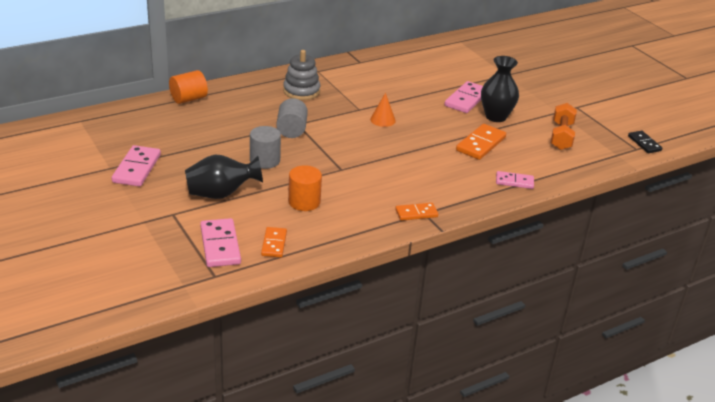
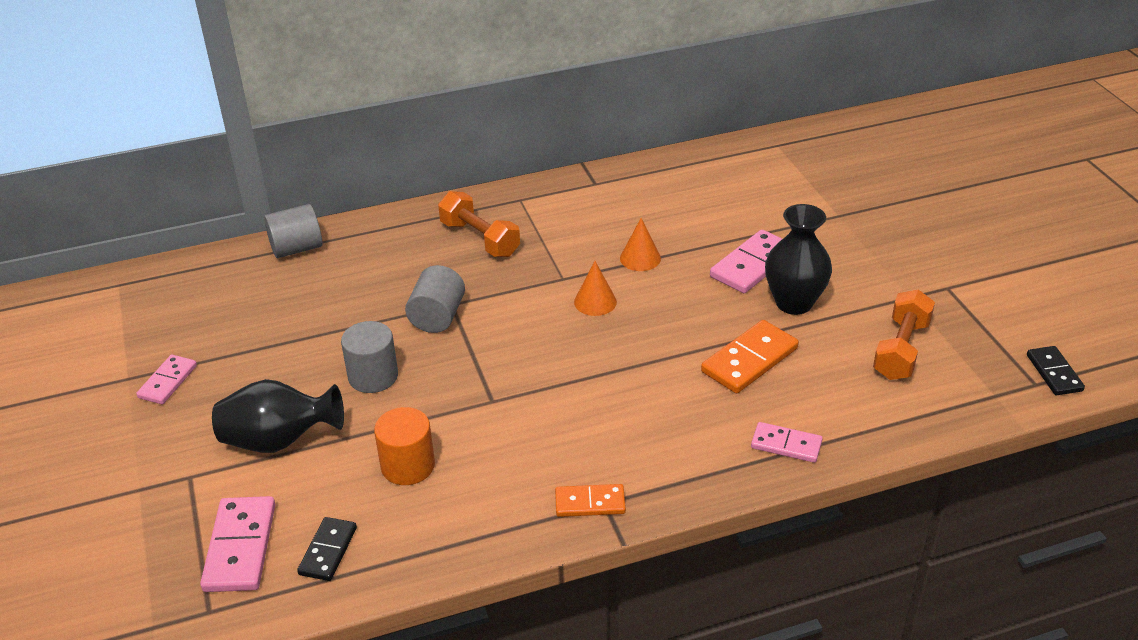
camera: 15 degrees right, 5 degrees up
pink domino [112,145,161,187] -> pink domino [136,355,197,404], size x0.63
orange cylinder [169,70,208,104] -> grey cylinder [264,204,322,258]
orange domino [261,227,287,257] -> black domino [297,517,357,581]
grey stacking toy [283,50,320,100] -> orange dumbbell [438,191,520,257]
none -> orange cone [620,218,661,271]

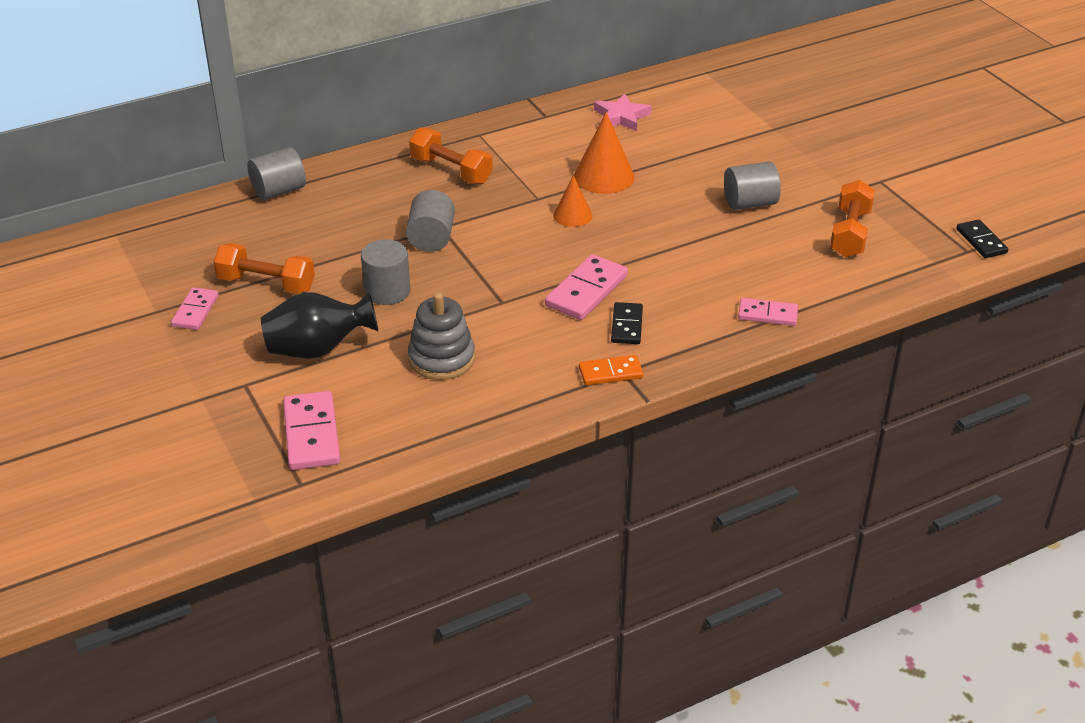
camera: 10 degrees left, 0 degrees up
black domino [297,517,357,581] -> black domino moved to [611,302,643,344]
orange cylinder [374,407,435,485] -> grey stacking toy [408,293,475,380]
orange cone [620,218,661,271] -> orange cone [574,112,634,194], size x1.60
orange domino [701,320,799,393] -> none
pink domino [710,230,782,293] -> pink domino moved to [545,254,628,320]
black vase [765,204,832,315] -> grey cylinder [724,162,781,210]
none -> orange dumbbell [213,243,315,294]
none -> pink star [594,93,651,131]

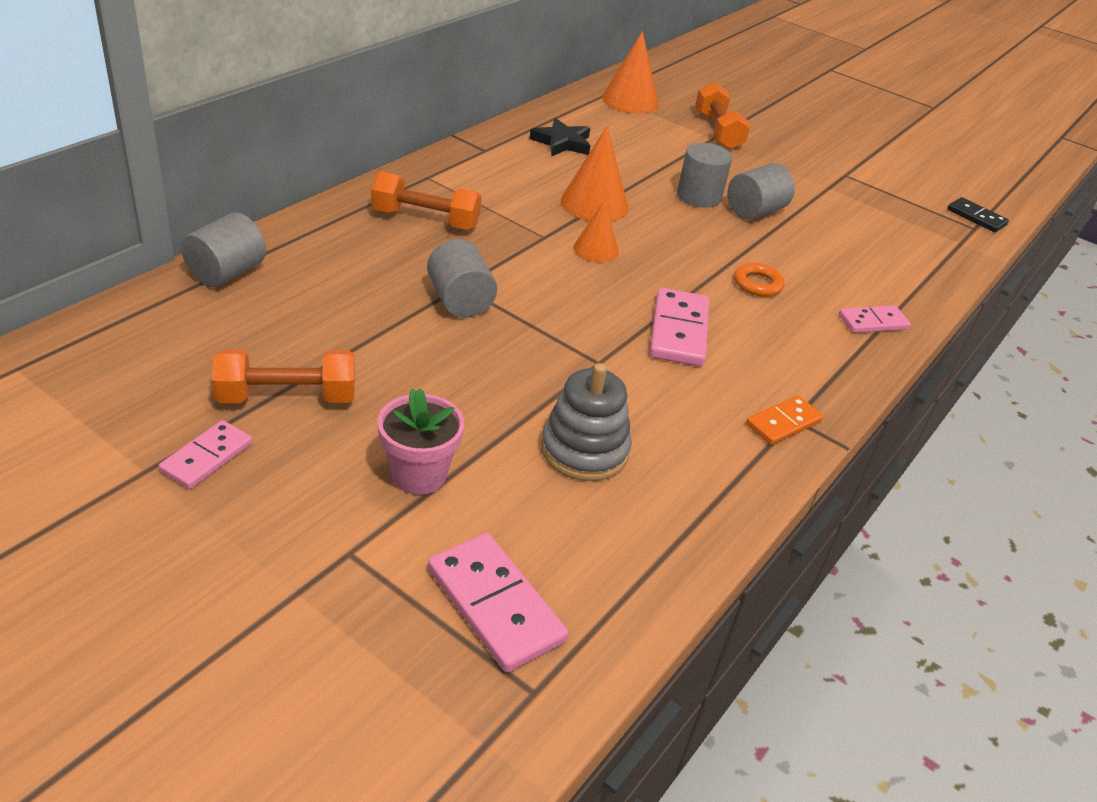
camera: 30 degrees left, 0 degrees up
pink domino [171,288,219,330] -> pink domino turned 45 degrees clockwise [159,420,252,489]
black vase [261,291,378,359] -> pink flower pot [377,388,464,495]
grey cylinder [361,239,410,305] -> grey cylinder moved to [677,143,732,208]
pink star [594,93,651,131] -> black star [530,118,591,156]
black domino [611,302,643,344] -> none
orange dumbbell [830,180,875,257] -> orange dumbbell moved to [695,82,750,150]
none -> orange cone [602,31,658,114]
none -> orange ring [734,263,785,297]

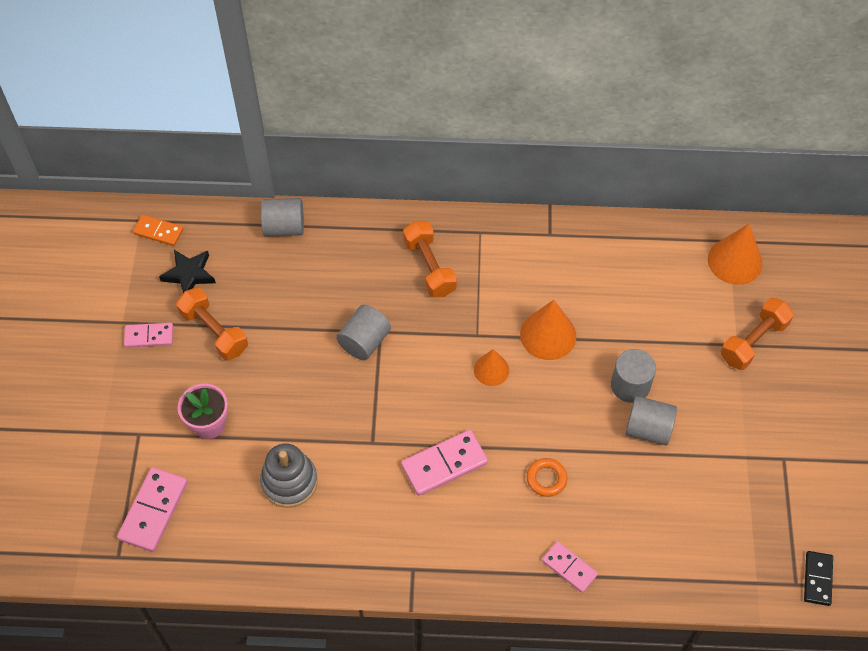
camera: 60 degrees right, 20 degrees up
black star [530,118,591,156] -> black star moved to [159,250,216,293]
orange domino [746,395,823,445] -> orange domino moved to [133,215,183,246]

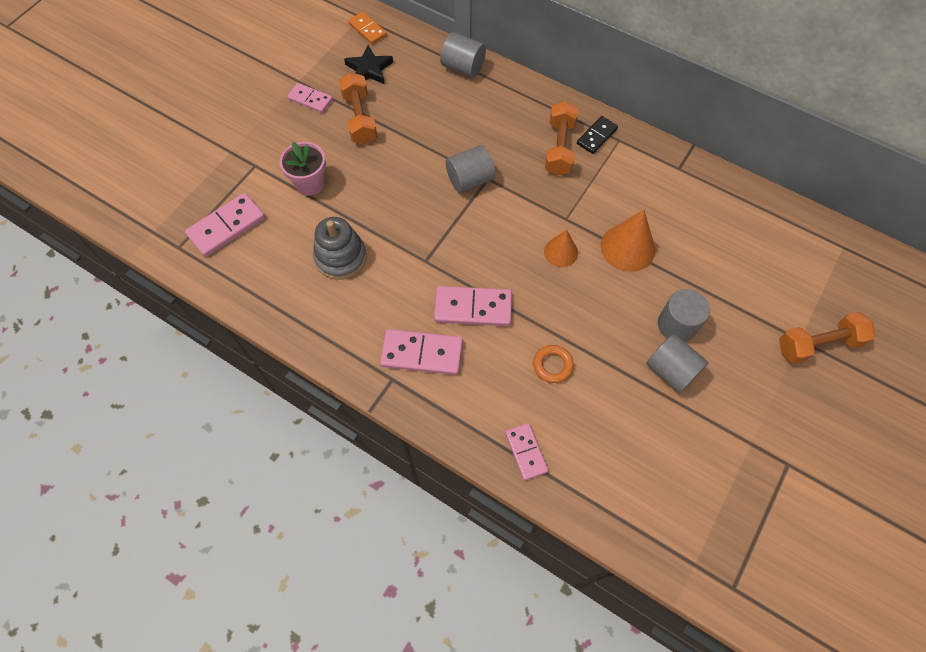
camera: 30 degrees right, 5 degrees up
orange cone [708,224,763,285] -> none
black domino [804,551,833,606] -> black domino moved to [577,116,618,154]
none -> pink domino [380,329,463,375]

